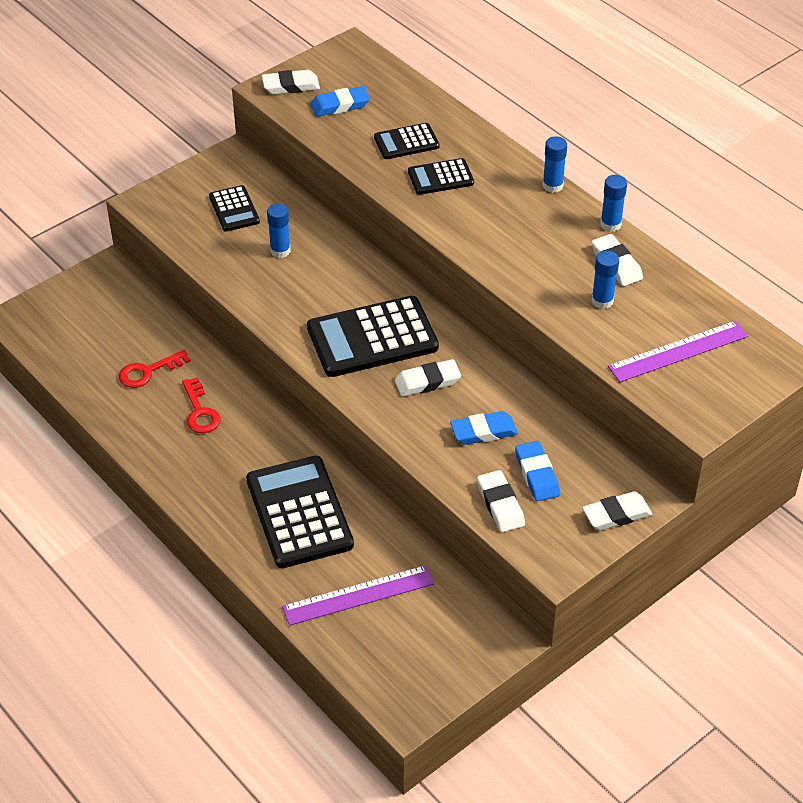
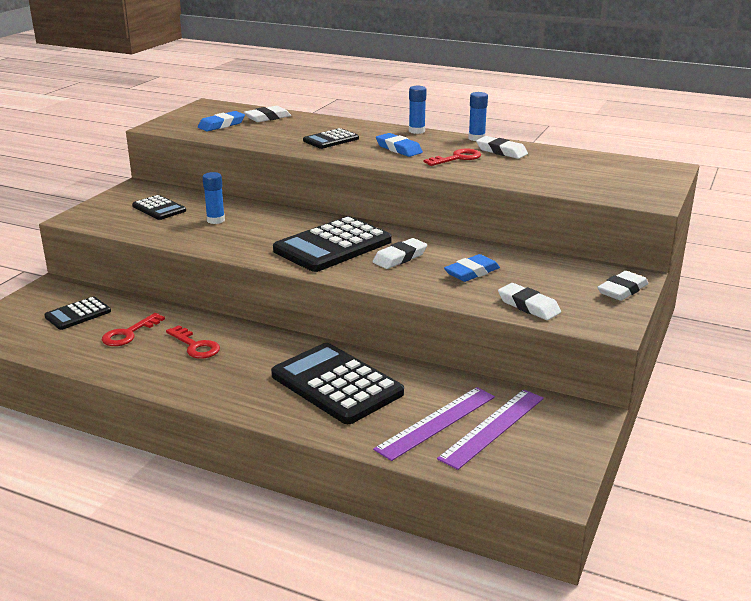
camera: 25 degrees left, 20 degrees down
white eraser [262,70,320,94] -> white eraser moved to [244,106,291,122]
black calculator [374,123,439,159] -> black calculator moved to [44,296,111,330]
blue eraser [515,441,560,501] -> blue eraser moved to [376,133,423,157]
blue glue stick [591,251,619,309] -> none
purple ruler [608,321,748,382] -> purple ruler moved to [437,389,544,470]
none -> red key [424,149,481,166]

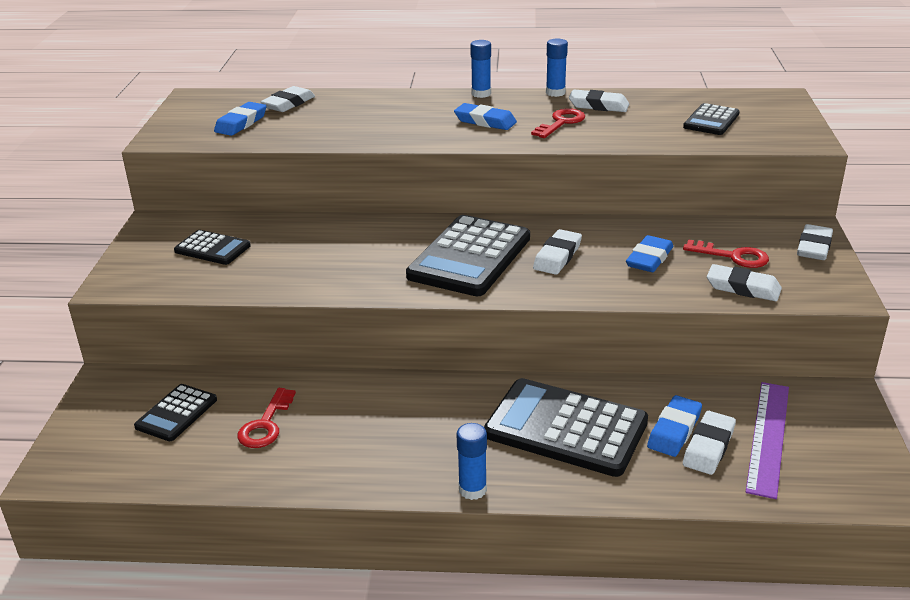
camera: 20 degrees left, 5 degrees up
red key [166,325,220,358] -> red key moved to [683,239,769,268]
blue glue stick [202,172,225,224] -> blue glue stick moved to [457,423,487,500]
black calculator [303,128,359,149] -> black calculator moved to [683,103,740,135]
purple ruler [373,387,495,461] -> white eraser [683,411,736,475]
none -> blue eraser [647,395,702,457]

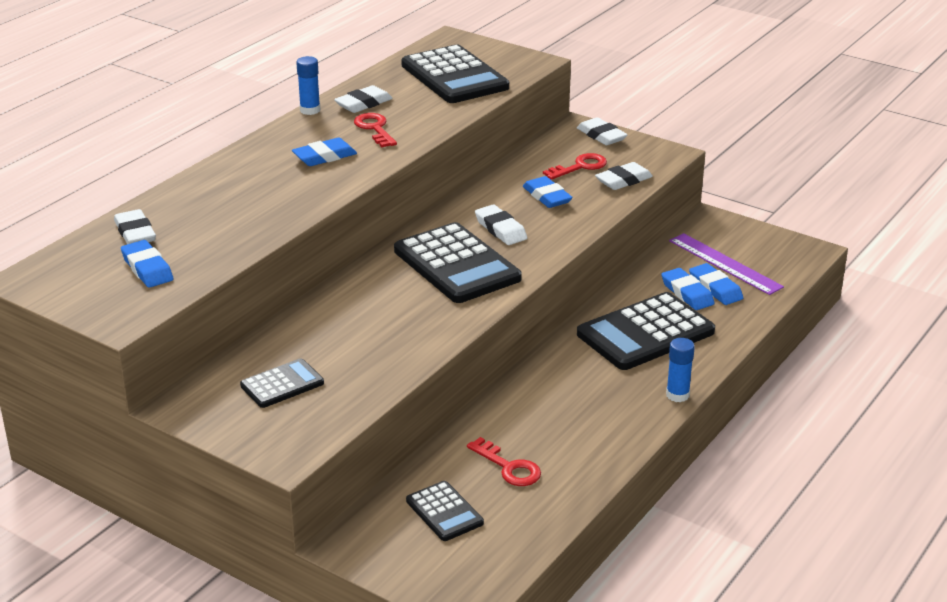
camera: 60 degrees left, 0 degrees up
blue glue stick [470,40,491,98] -> none
black calculator [683,103,740,135] -> black calculator [401,44,509,103], size x1.89
white eraser [683,411,736,475] -> blue eraser [689,263,743,305]

